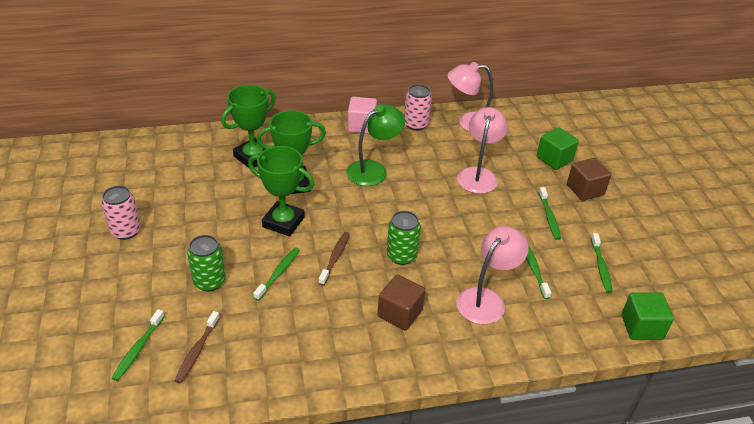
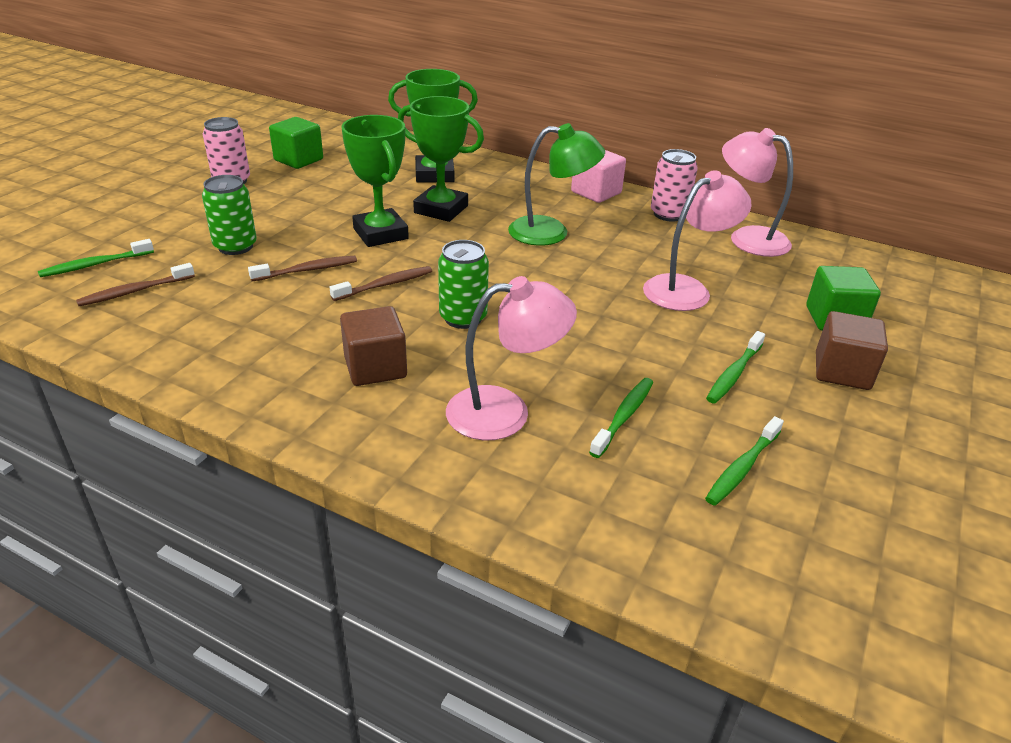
camera: 40 degrees right, 5 degrees down
green toothbrush [253,248,300,301] -> brown toothbrush [248,256,357,281]
green cube [622,292,674,340] -> green cube moved to [269,117,323,169]

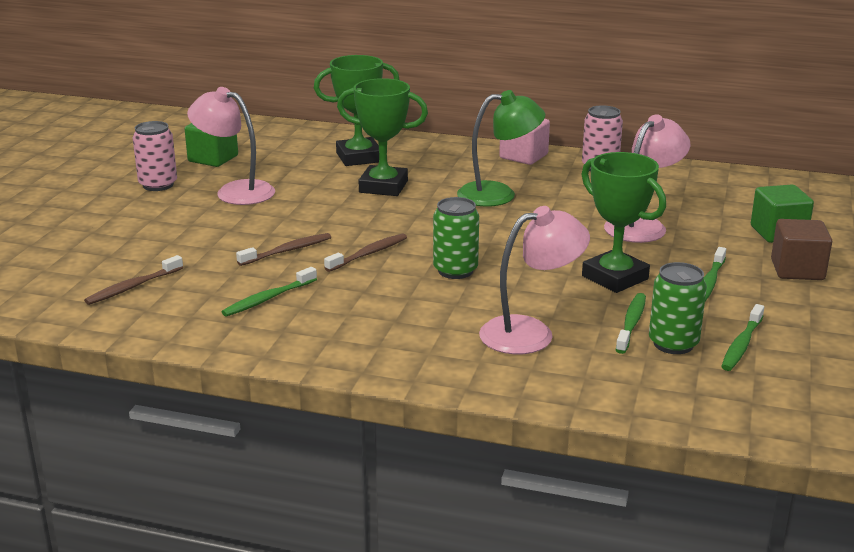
camera: 10 degrees left, 10 degrees down
green toothbrush [38,239,154,277] -> green toothbrush moved to [222,267,317,317]
green can [202,175,257,255] -> green can moved to [649,262,707,354]
brown cube [340,306,407,386] -> none
green trophy [342,115,409,247] -> green trophy moved to [581,152,666,293]
pink lamp [722,128,793,257] -> pink lamp moved to [187,87,275,205]

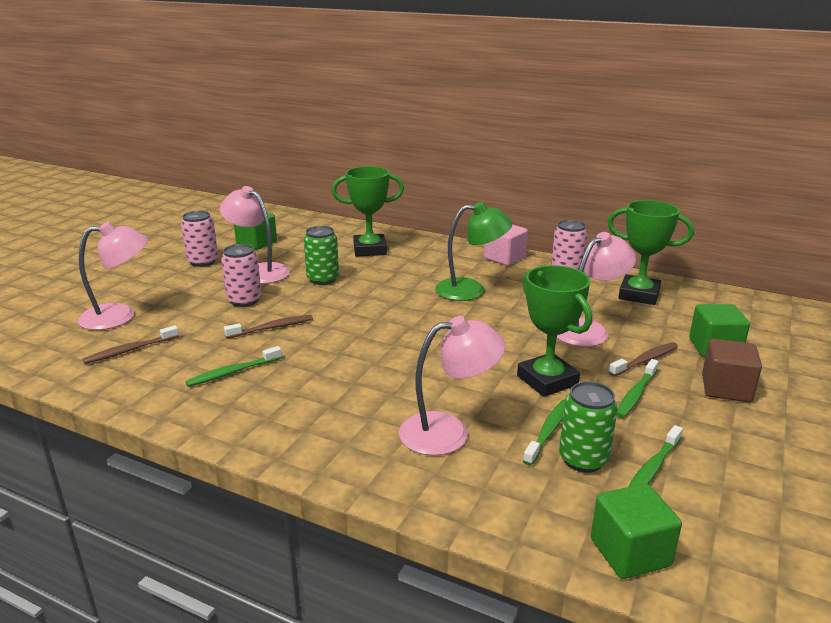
camera: 10 degrees right, 0 degrees up
brown toothbrush [324,234,407,272] -> brown toothbrush moved to [609,342,678,376]
green trophy [337,78,428,196] -> green trophy moved to [608,200,694,305]
green can [433,197,479,279] -> green can moved to [304,226,339,285]
none -> pink lamp [78,222,148,330]
none -> pink can [221,244,262,307]
none -> green cube [591,483,682,579]

